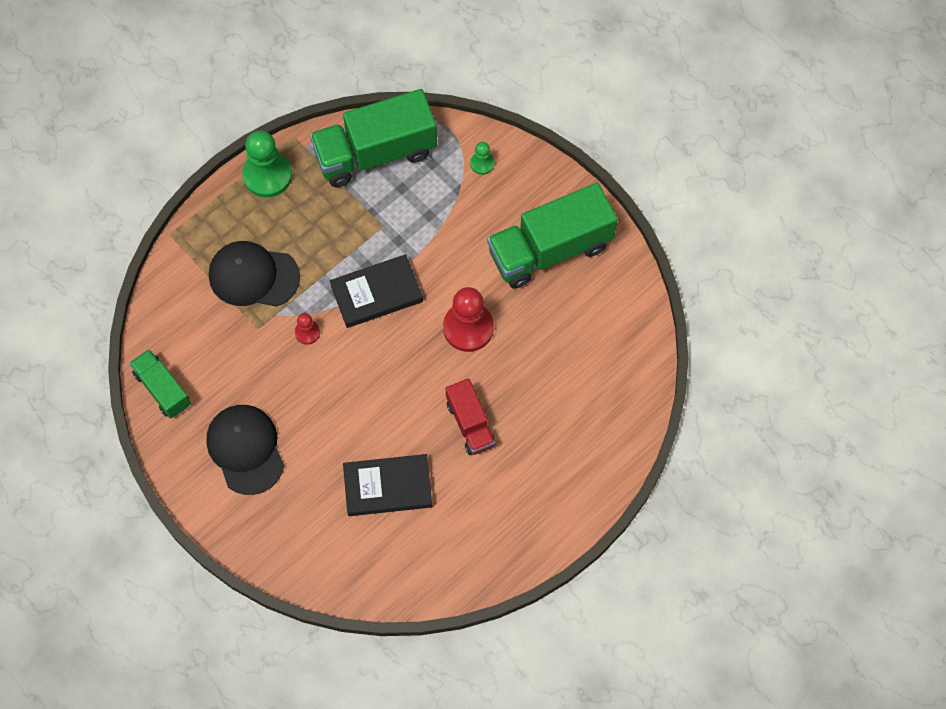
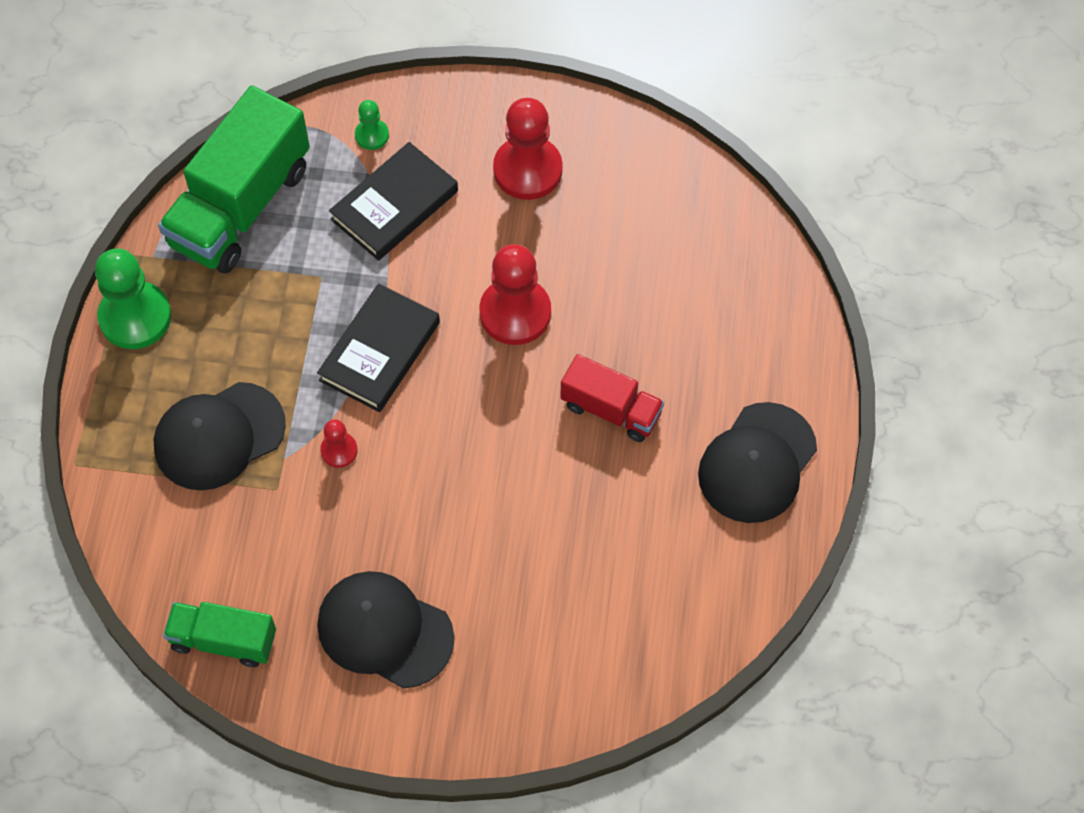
camera: 40 degrees left, 5 degrees down
black book [343,454,432,516] -> black book moved to [329,142,458,261]
green truck [487,183,618,289] -> red pawn [493,98,563,200]
none -> black cap [698,402,817,523]

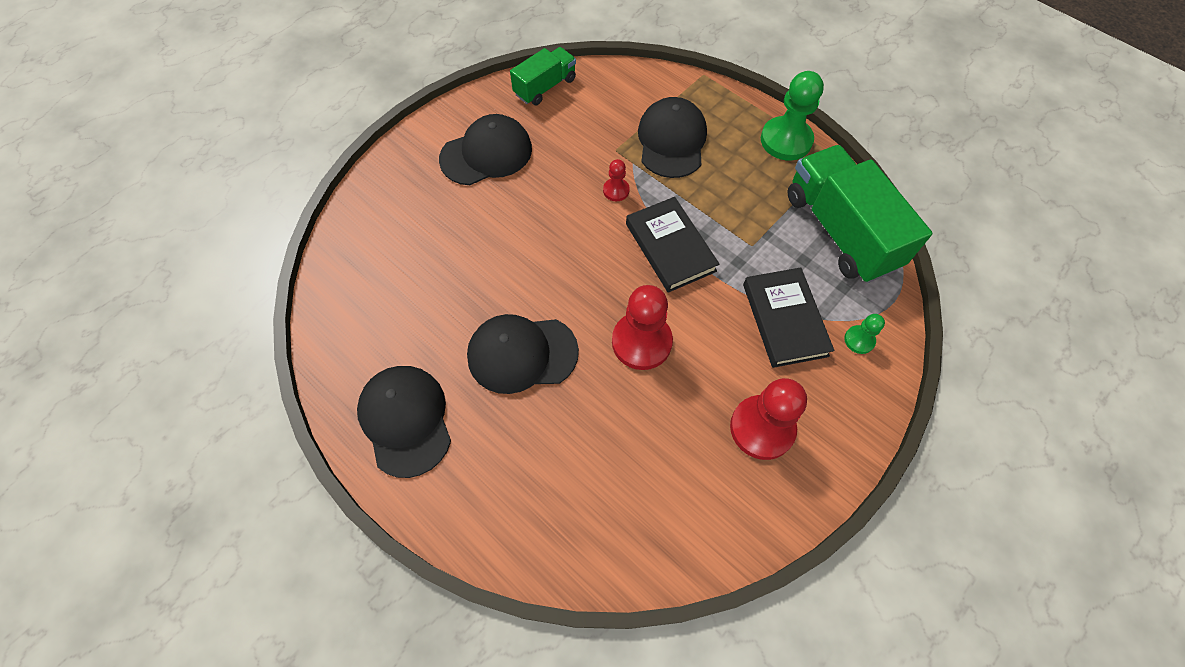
camera: 125 degrees right, 0 degrees up
red truck [560,354,664,442] -> black cap [467,314,579,394]

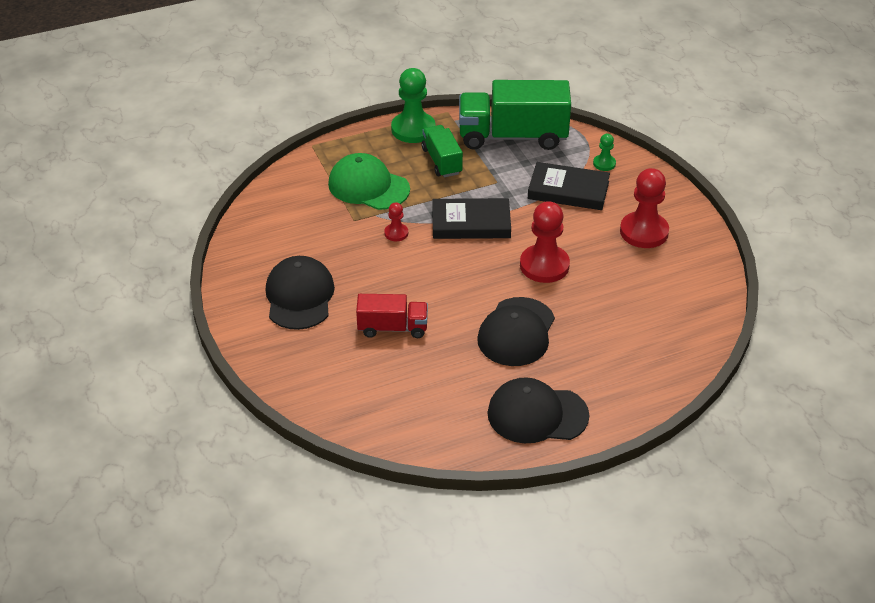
camera: 65 degrees left, 20 degrees down
green truck [510,47,576,105] -> green truck moved to [422,125,463,177]
black cap [638,97,707,178] -> green cap [328,153,410,210]
none -> red truck [356,294,428,338]

